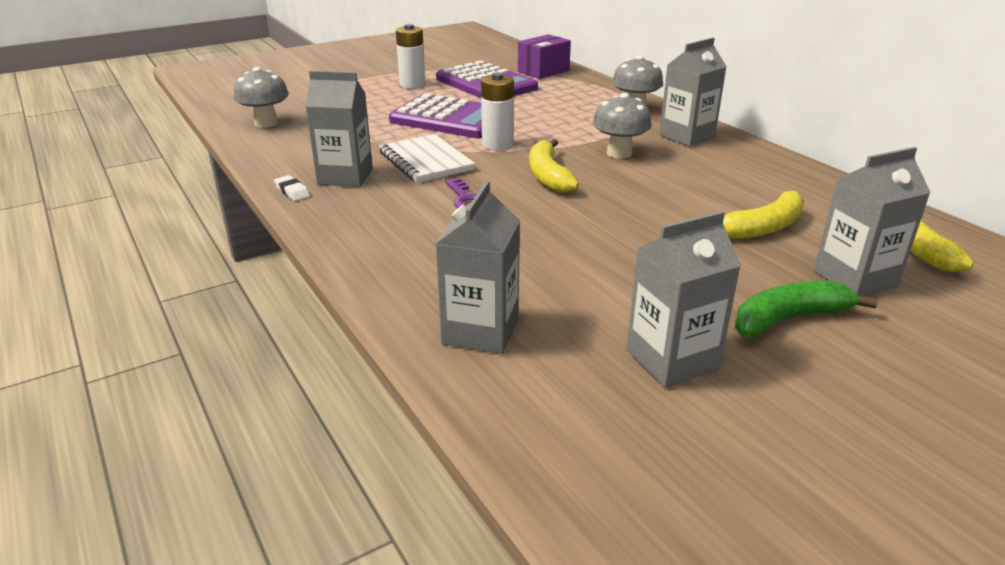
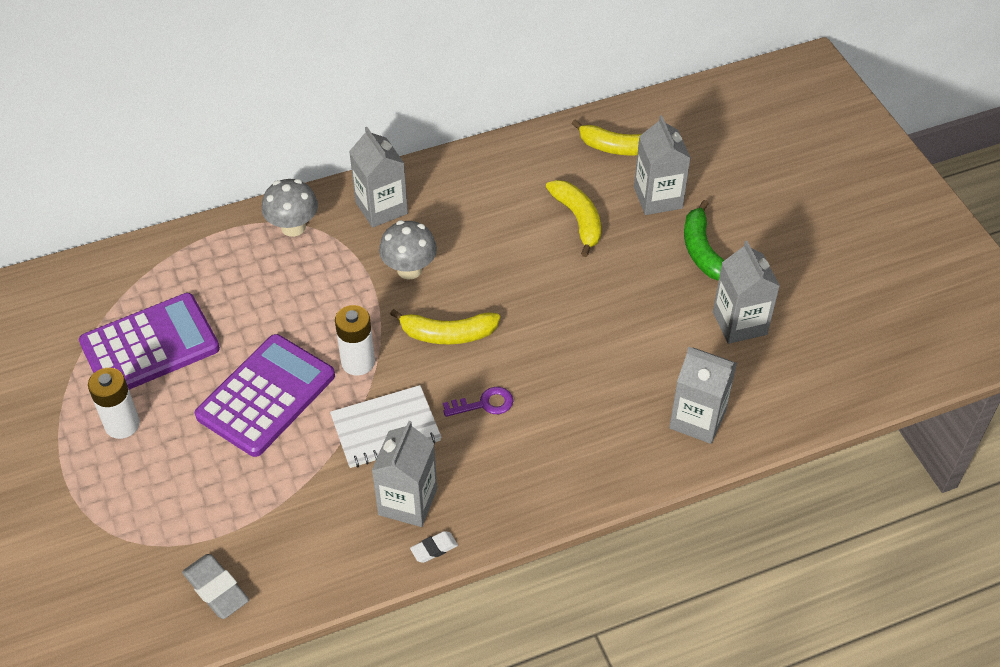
camera: 80 degrees left, 20 degrees up
grey mushroom [234,67,289,128] -> grey eraser [182,554,249,619]
purple box [518,34,571,79] -> none

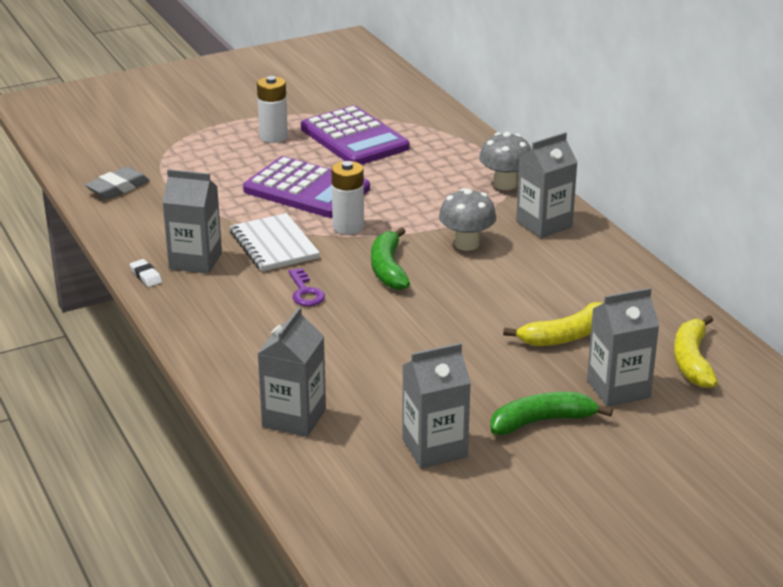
camera: 85 degrees right, 20 degrees down
yellow banana [390,309,500,344] -> green banana [371,227,410,290]

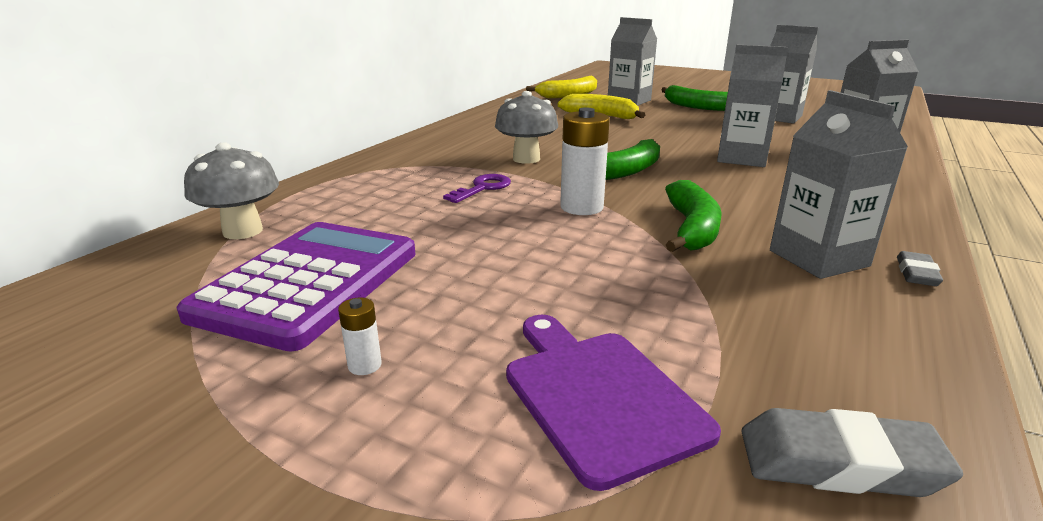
camera: 125 degrees left, 5 degrees down
white eraser [130,259,162,287] -> grey eraser [897,251,943,286]
white notebook [230,213,320,271] -> green banana [665,180,722,252]
purple calculator [243,156,370,218] -> none
white battery [257,76,288,143] -> white battery [338,298,382,375], size x0.47
purple key [288,268,325,306] -> purple key moved to [443,174,511,203]
grey mushroom [479,132,531,190] -> grey mushroom moved to [184,142,279,239]
grey carton [516,132,578,238] -> grey carton moved to [717,45,788,167]
none -> purple cutting board [506,315,721,491]

